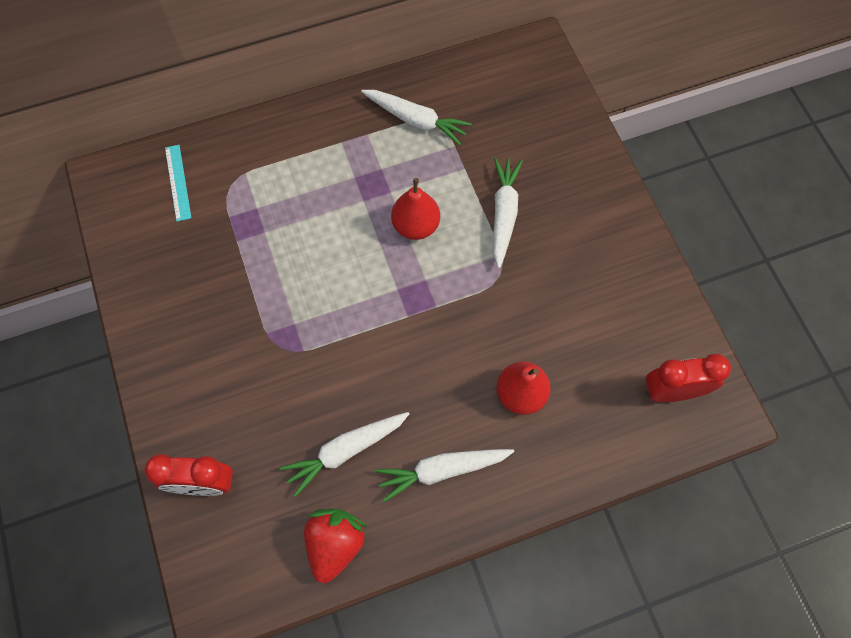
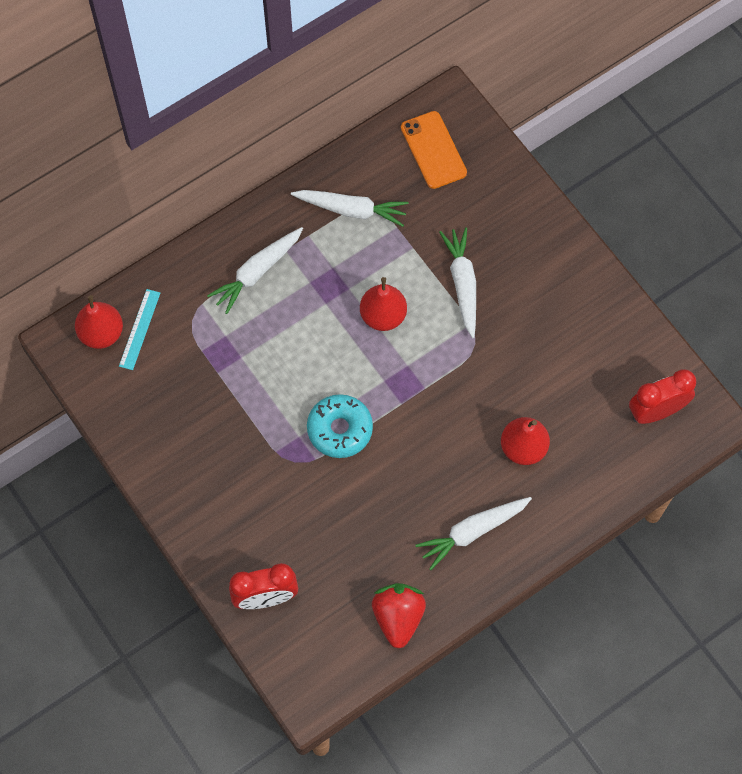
camera: 15 degrees left, 0 degrees up
turquoise ruler [165,145,191,222] -> turquoise ruler turned 45 degrees clockwise [119,289,160,370]
white carrot [280,412,409,497] -> white carrot moved to [207,227,303,314]
none -> red pear [75,295,123,349]
none -> turquoise donut [307,394,373,458]
none -> orange phone [401,111,467,189]

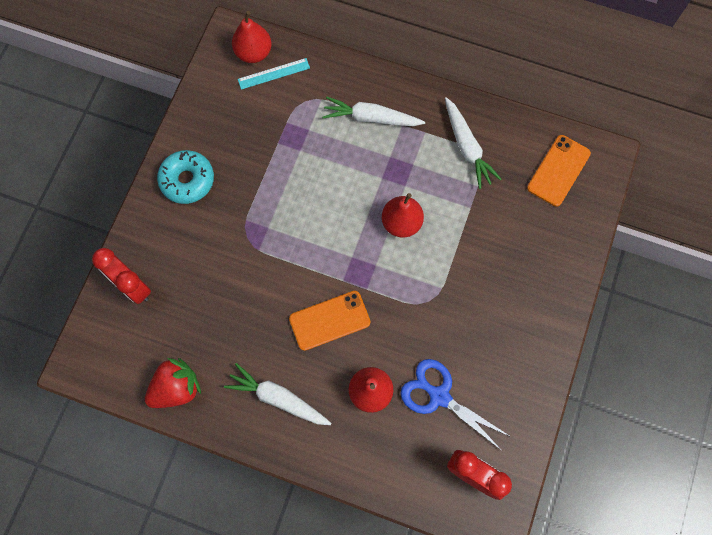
camera: 55 degrees right, 5 degrees up
turquoise donut [307,394,373,458] -> turquoise donut moved to [157,150,214,204]
white carrot [439,227,476,338] -> none
none -> orange phone [289,291,370,351]
none -> blue scissors [400,359,511,451]

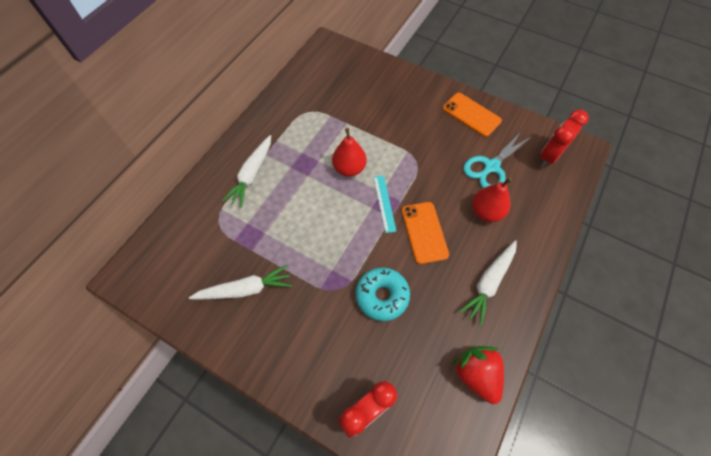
camera: 80 degrees left, 10 degrees down
turquoise donut [157,150,214,204] -> turquoise donut moved to [356,267,410,321]
red pear [232,11,272,63] -> none
turquoise ruler [238,58,310,90] -> turquoise ruler moved to [373,175,397,233]
blue scissors [400,359,511,451] -> turquoise scissors [463,130,532,188]
white carrot [445,97,502,189] -> white carrot moved to [189,265,292,300]
orange phone [527,135,591,207] -> orange phone moved to [443,93,502,137]

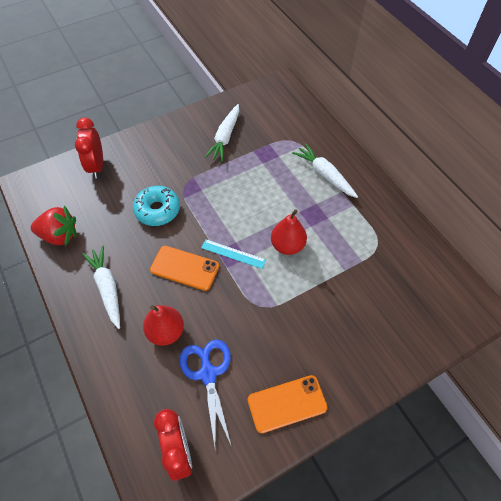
camera: 120 degrees right, 5 degrees down
turquoise scissors [463,130,532,188] -> blue scissors [179,339,232,447]

